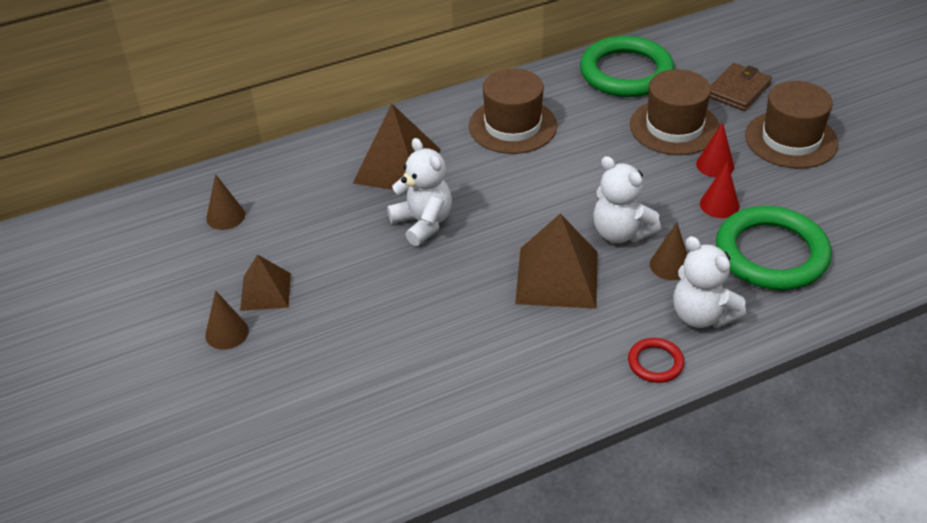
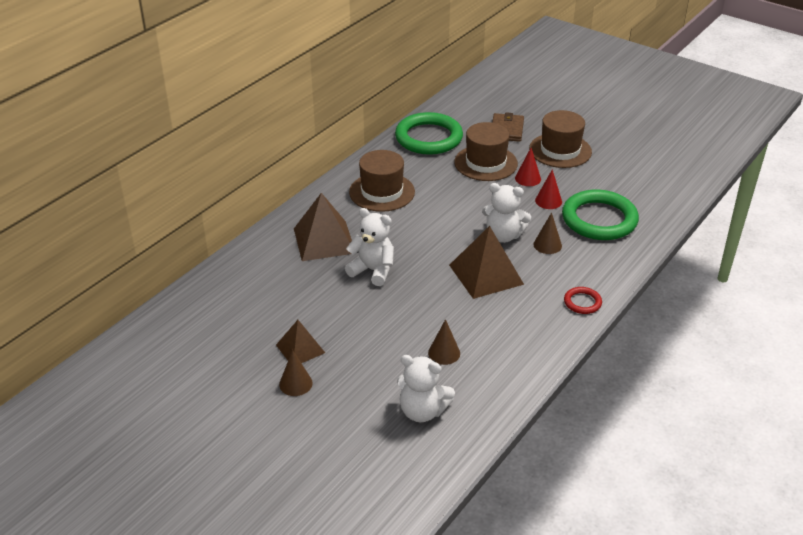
camera: 30 degrees left, 5 degrees down
brown cone [206,174,245,230] -> brown cone moved to [428,319,460,365]
white teddy bear [673,236,746,328] -> white teddy bear moved to [397,355,455,422]

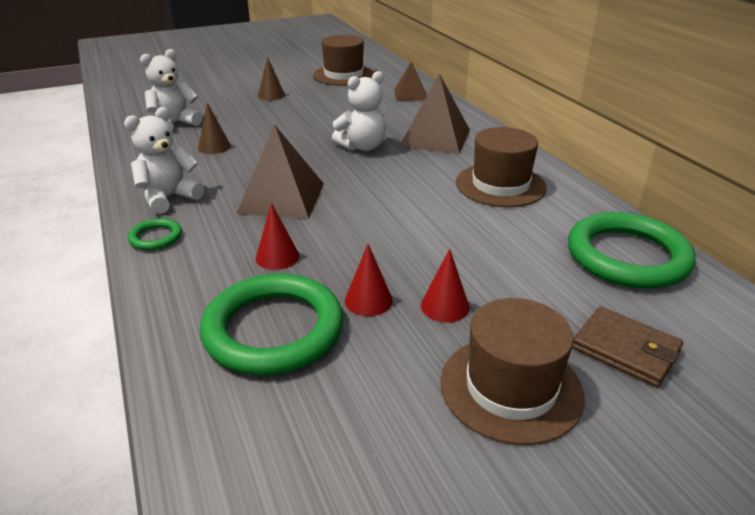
camera: 120 degrees right, 5 degrees down
brown pyramid [276,320,325,363] -> brown pyramid moved to [394,61,426,101]
brown hat [454,122,518,181] -> brown hat moved to [313,35,374,86]
white teddy bear [482,183,531,243] -> white teddy bear moved to [124,107,204,214]
brown cone [533,212,562,254] -> red cone [256,203,299,270]
red ring [564,287,602,314] -> green ring [128,218,182,250]

